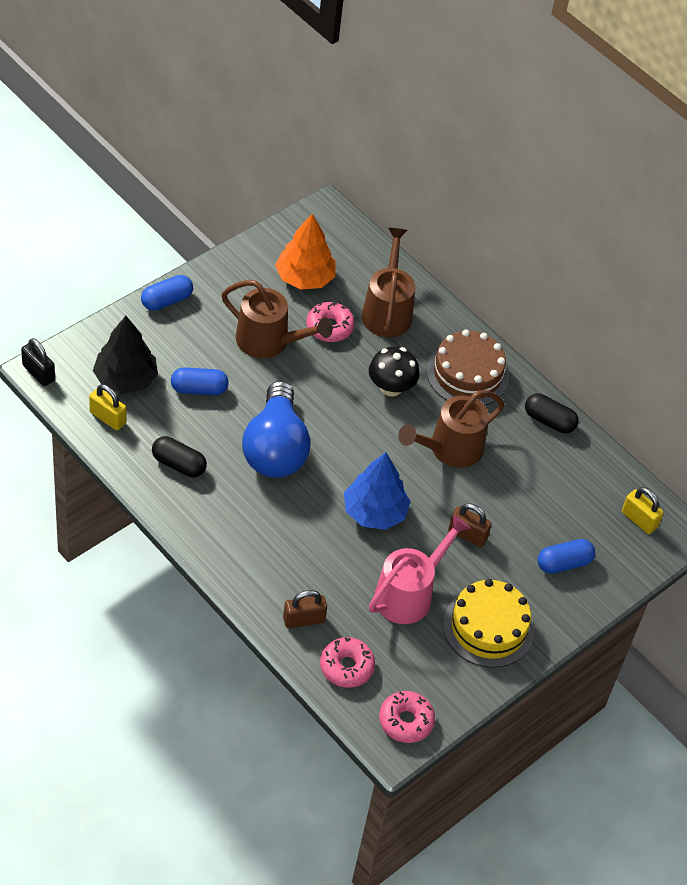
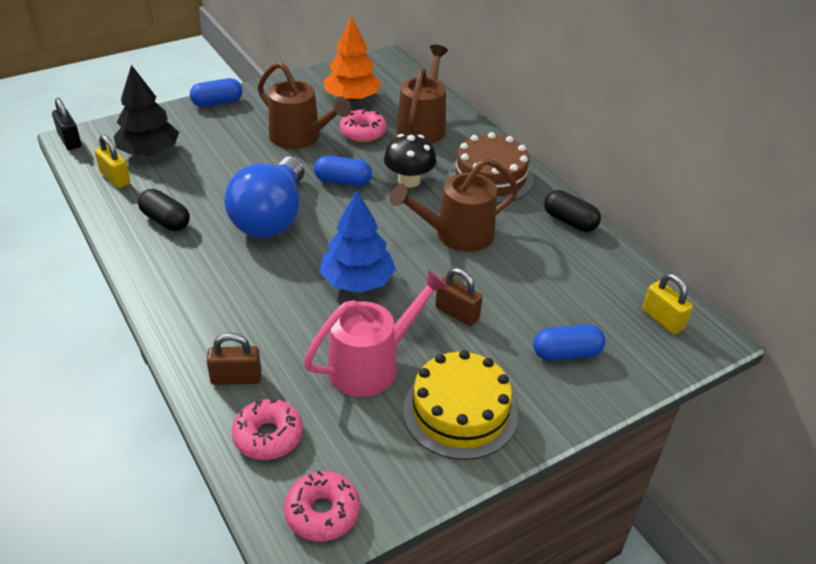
camera: 15 degrees right, 10 degrees down
blue capsule [171,367,229,395] -> blue capsule moved to [314,156,372,186]

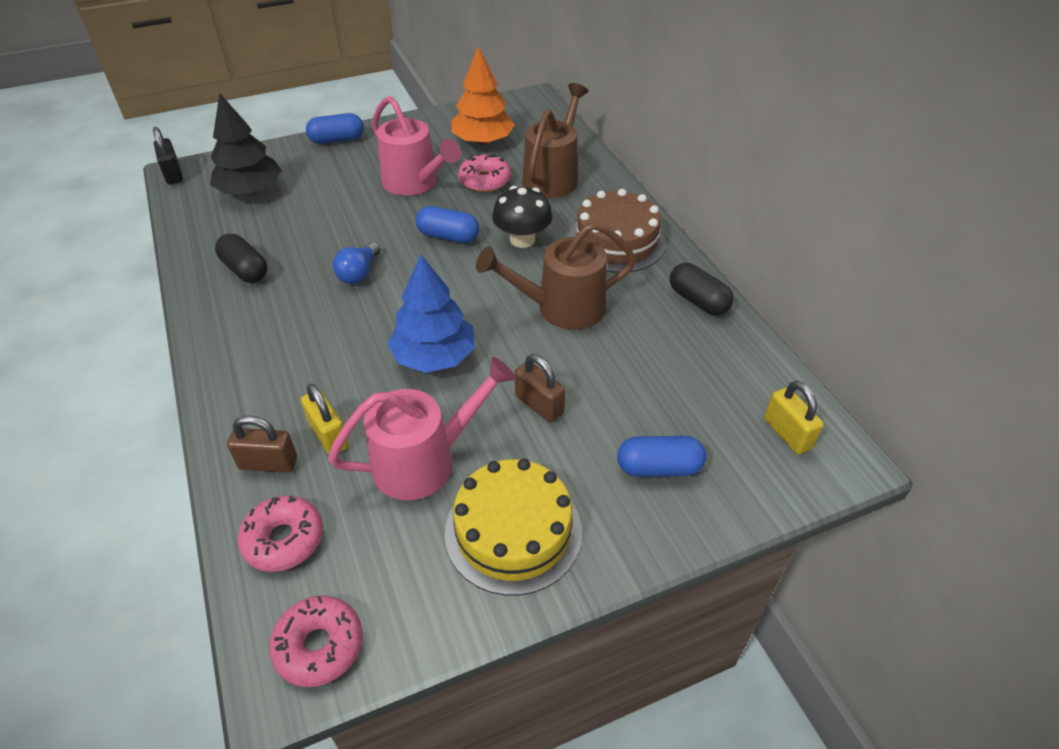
camera: 10 degrees right, 5 degrees up
yellow padlock [94,134,131,188] -> yellow padlock moved to [301,384,349,454]
blue light bulb [224,157,305,238] -> blue light bulb [333,242,380,284], size x0.45
brown watering can [258,62,351,149] -> pink watering can [372,96,461,196]

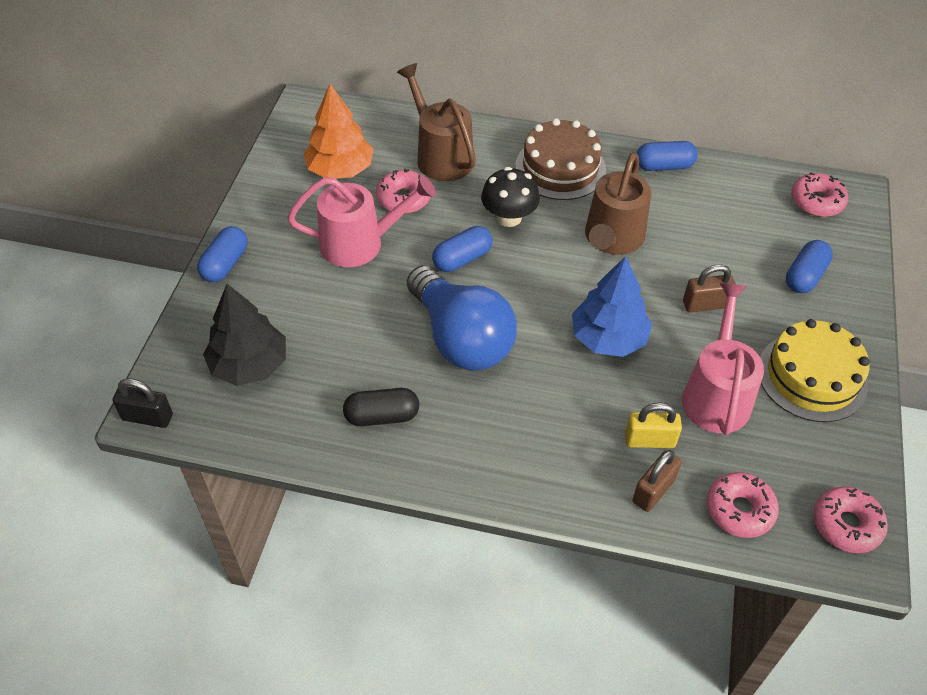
camera: 55 degrees left, 5 degrees up
blue light bulb [333,242,380,284] -> blue light bulb [407,266,517,370], size x2.22
black capsule [670,263,734,315] -> blue capsule [637,141,698,171]
yellow padlock [764,381,824,454] -> pink donut [791,172,848,217]

